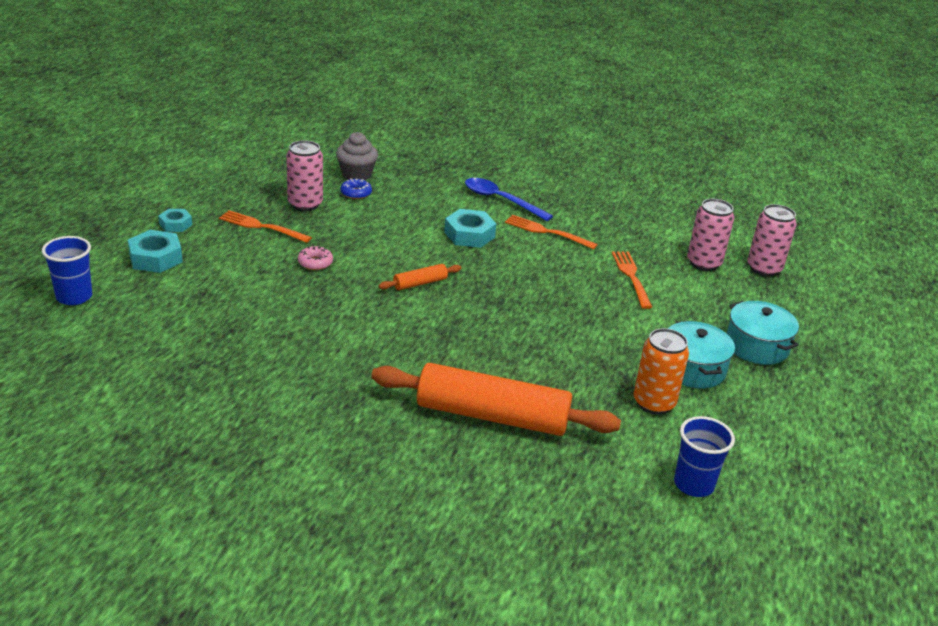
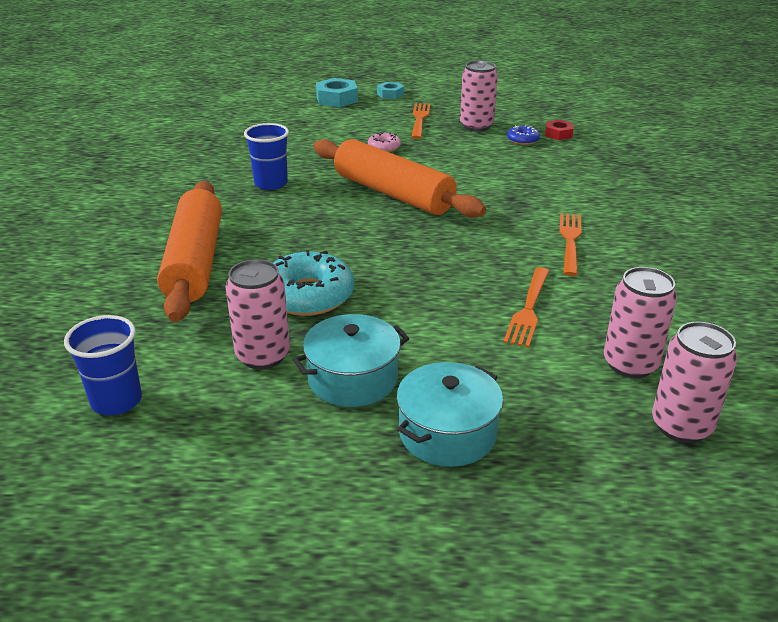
camera: 75 degrees right, 0 degrees up
blue cup [42,236,92,305] -> blue cup moved to [244,123,289,190]
grey cupcake [336,132,378,180] -> red nut [545,119,573,140]
orange rolling pin [378,264,461,290] -> orange rolling pin [313,139,486,218], size x2.35
turquoise nut [444,209,496,248] -> none
blue spoon [465,178,553,221] -> none
orange fork [612,251,652,309] -> orange fork turned 135 degrees clockwise [503,267,549,348]
orange can [633,328,689,415] -> pink can [225,259,290,369]
none -> turquoise donut [273,250,354,316]

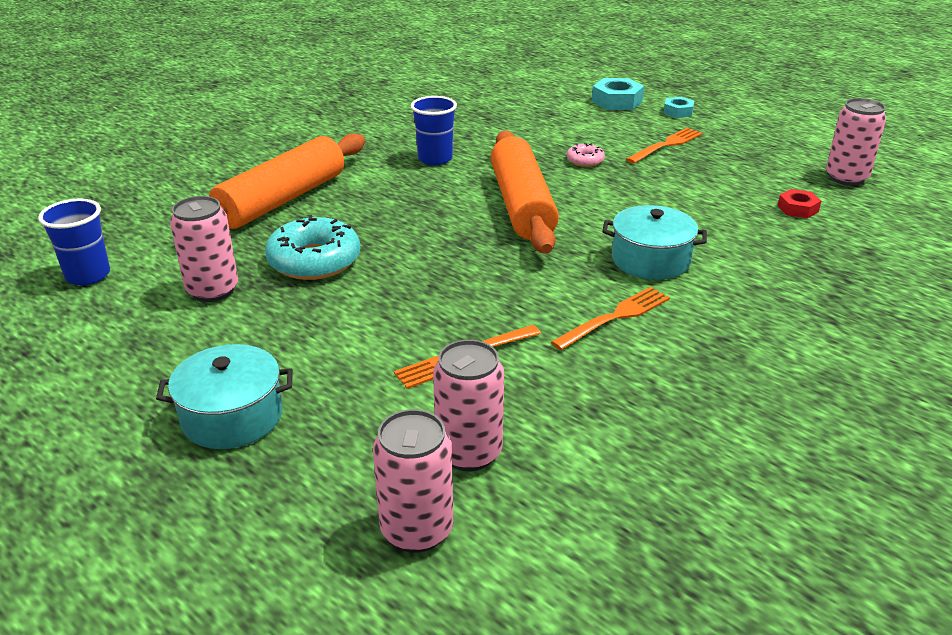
camera: 40 degrees right, 0 degrees up
turquoise pot [293,314,409,407] -> turquoise pot moved to [602,205,707,280]
pink can [460,61,498,131] -> pink can moved to [826,98,886,186]
blue donut [507,125,540,145] -> none

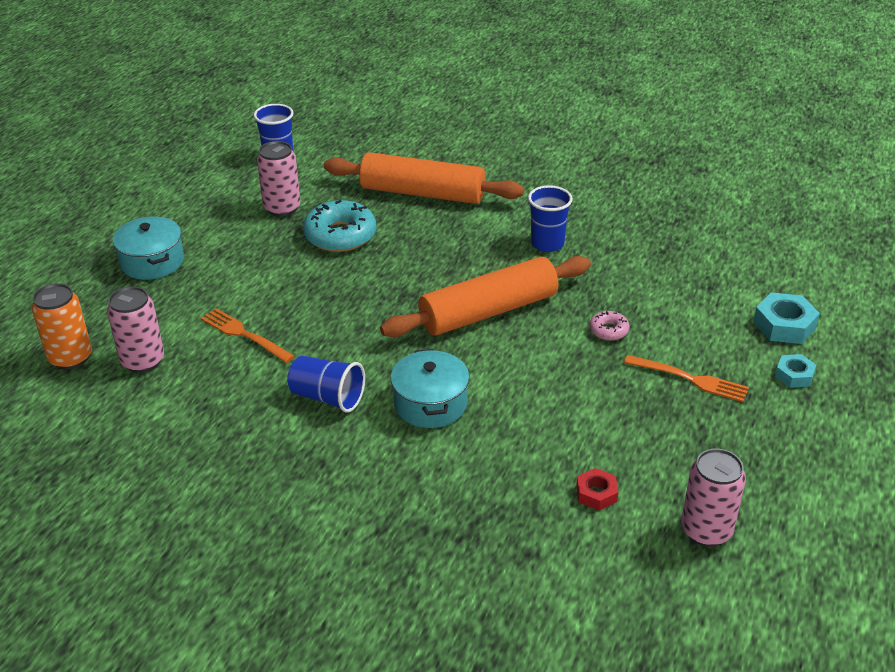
camera: 70 degrees right, 5 degrees up
pink can [373,409,453,553] -> orange can [32,283,92,370]
orange fork [551,287,670,350] -> blue cup [287,356,365,413]

